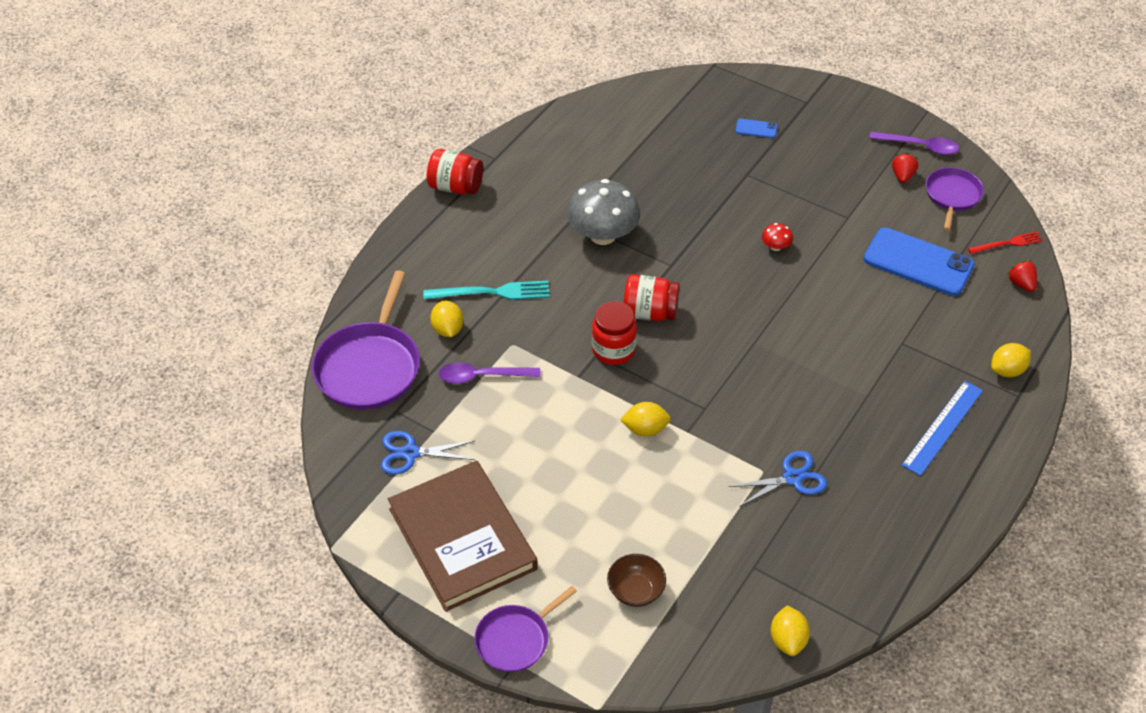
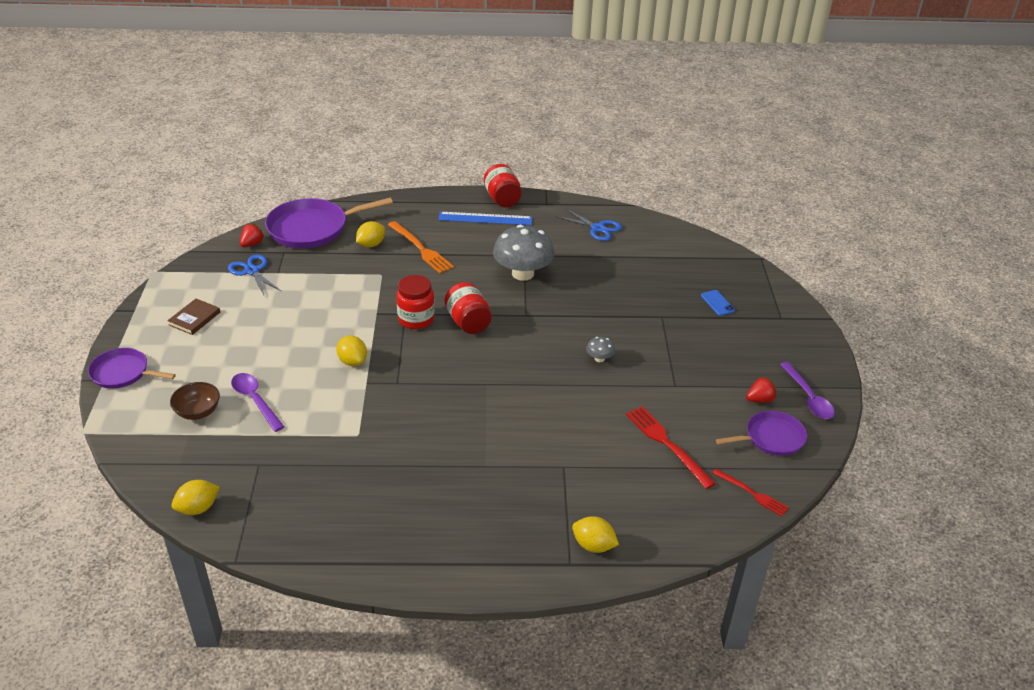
camera: 55 degrees right, 10 degrees down
brown book [388,460,538,612] -> brown book [167,299,220,335], size x0.41
turquoise fork [423,281,550,300] -> orange fork [388,221,454,273]
purple spoon [439,362,541,384] -> purple spoon moved to [231,373,284,432]
blue scissors [729,451,827,507] -> blue scissors moved to [556,208,622,241]
red mushroom [762,223,793,251] -> grey mushroom [586,337,615,362]
blue phone [863,228,975,296] -> red fork [626,406,716,489]
blue ruler [902,381,983,476] -> blue ruler moved to [438,212,532,225]
red strawberry [1008,261,1037,292] -> red strawberry moved to [240,223,265,247]

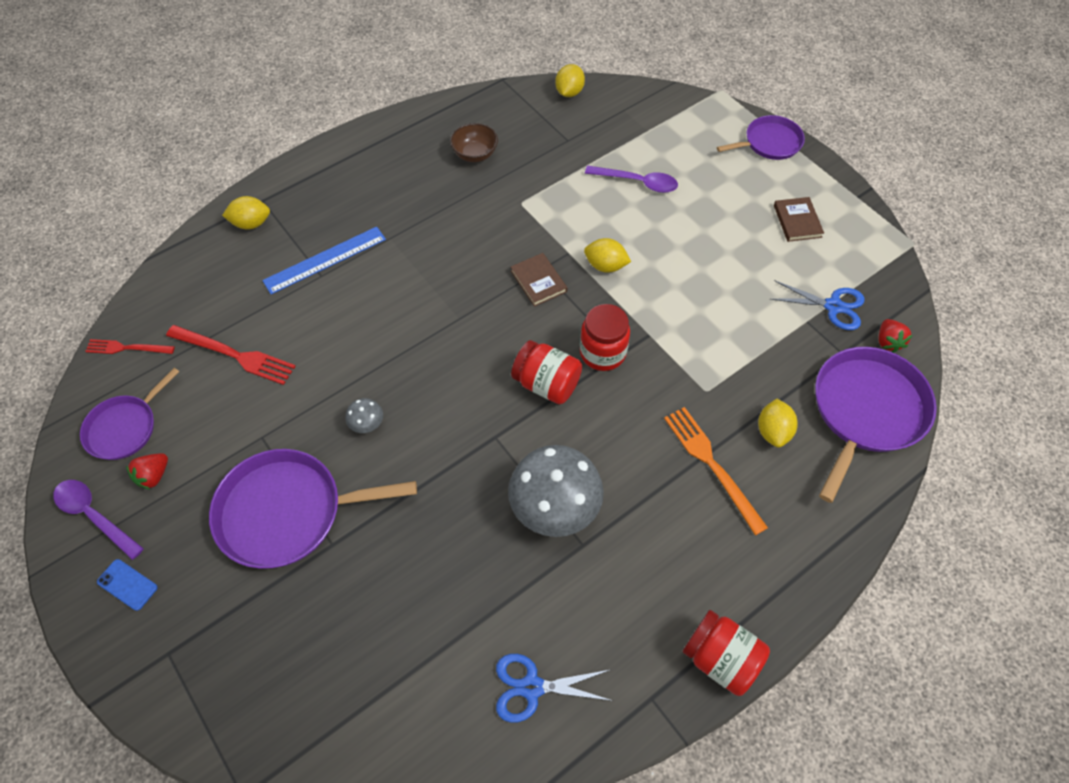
camera: 145 degrees right, 20 degrees up
brown bowl [170,382,220,420] -> brown bowl moved to [450,123,498,162]
orange fork [388,221,454,273] -> orange fork turned 45 degrees clockwise [664,407,768,535]
blue ruler [438,212,532,225] -> blue ruler moved to [262,227,386,294]
blue phone [701,290,735,316] -> blue phone moved to [97,559,157,611]
none -> purple pan [209,449,417,569]
none -> brown book [511,253,567,307]

